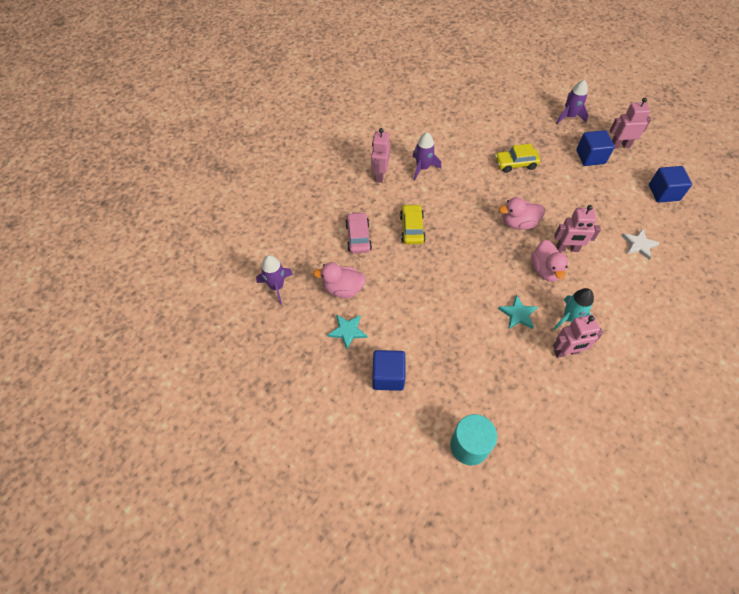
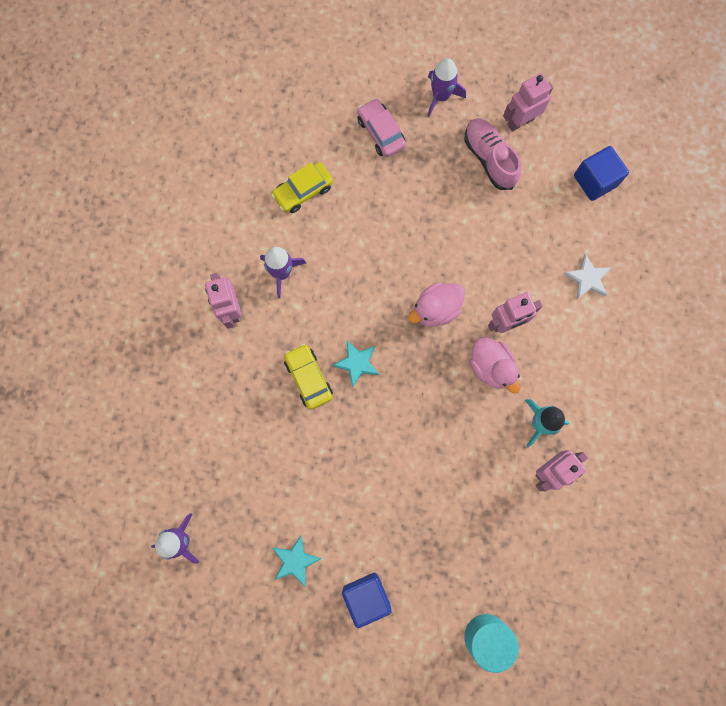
camera: 25 degrees left, 20 degrees up
pink duck [313,262,366,298] -> none
pink car [345,212,372,254] -> pink car moved to [357,98,406,157]
yellow car [495,144,541,173] -> yellow car moved to [271,162,333,213]
turquoise star [498,295,537,329] -> turquoise star moved to [332,341,379,388]
blue cube [576,130,615,166] -> pink shoe [464,118,521,190]

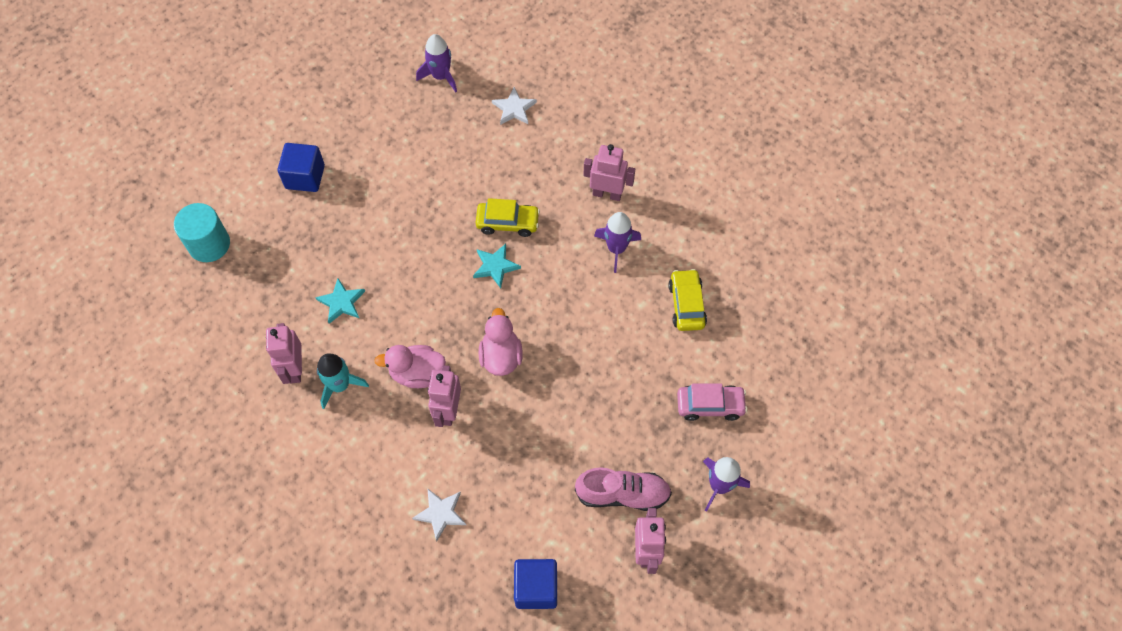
camera: 120 degrees right, 15 degrees down
turquoise star [273,535,322,587] -> turquoise star moved to [315,278,365,324]
none -> white star [492,87,537,125]

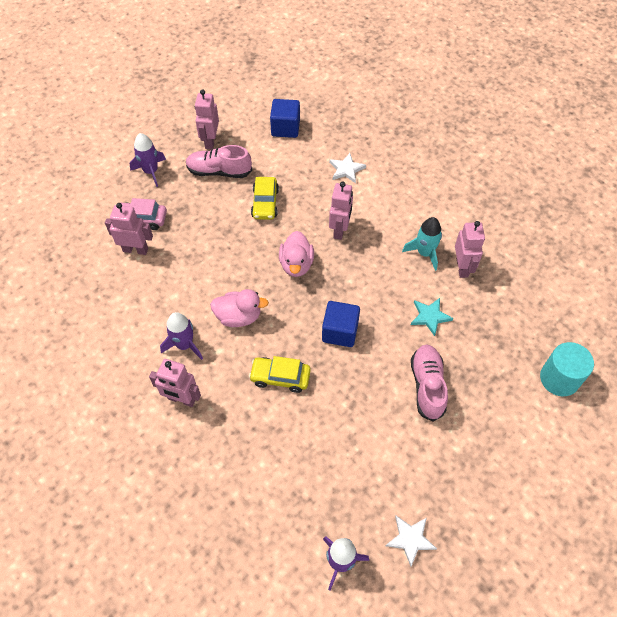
camera: 175 degrees left, 5 degrees down
blue cube [278,143,325,192] -> blue cube moved to [322,301,360,347]
pink duck [374,345,446,388] -> pink duck moved to [210,289,269,327]
turquoise star [473,244,521,288] -> none
white star [492,87,537,125] -> white star moved to [386,516,437,567]
yellow car [668,269,707,331] -> yellow car moved to [251,177,279,220]
none -> pink robot [105,203,153,255]
none -> pink shoe [411,344,448,422]

